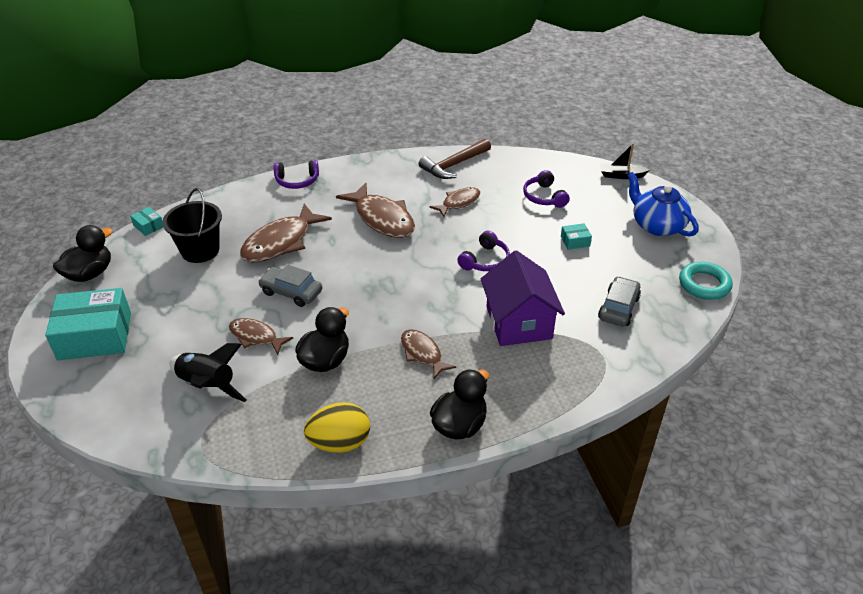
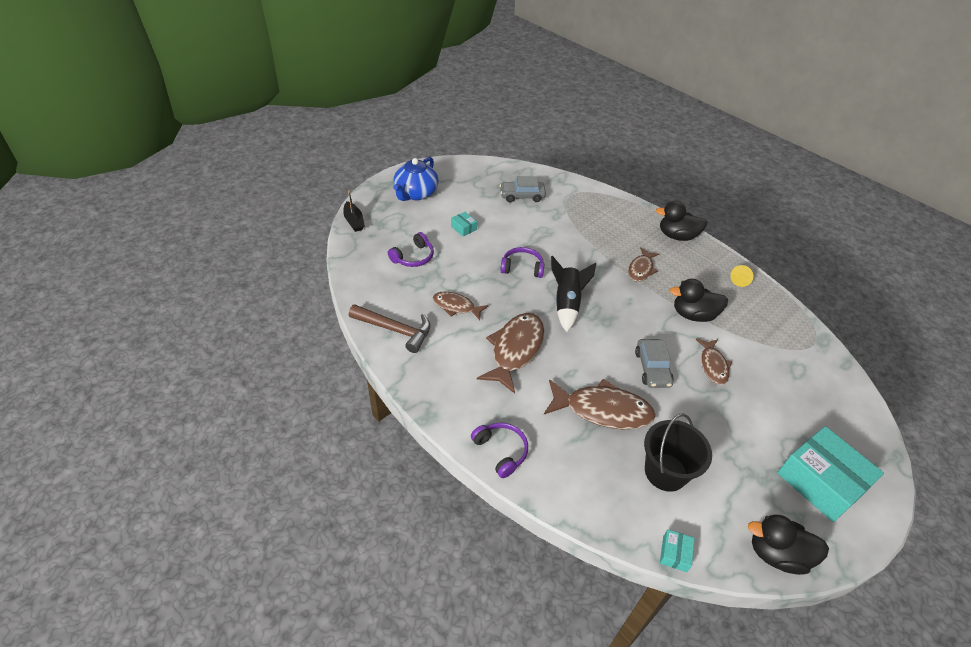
camera: 120 degrees left, 5 degrees up
black rocket [169,343,246,402] -> black rocket moved to [551,256,596,332]
yellow egg [304,402,370,453] -> yellow cone [730,265,753,287]
purple house [481,250,565,346] -> none
turquoise ring [679,262,733,300] -> none

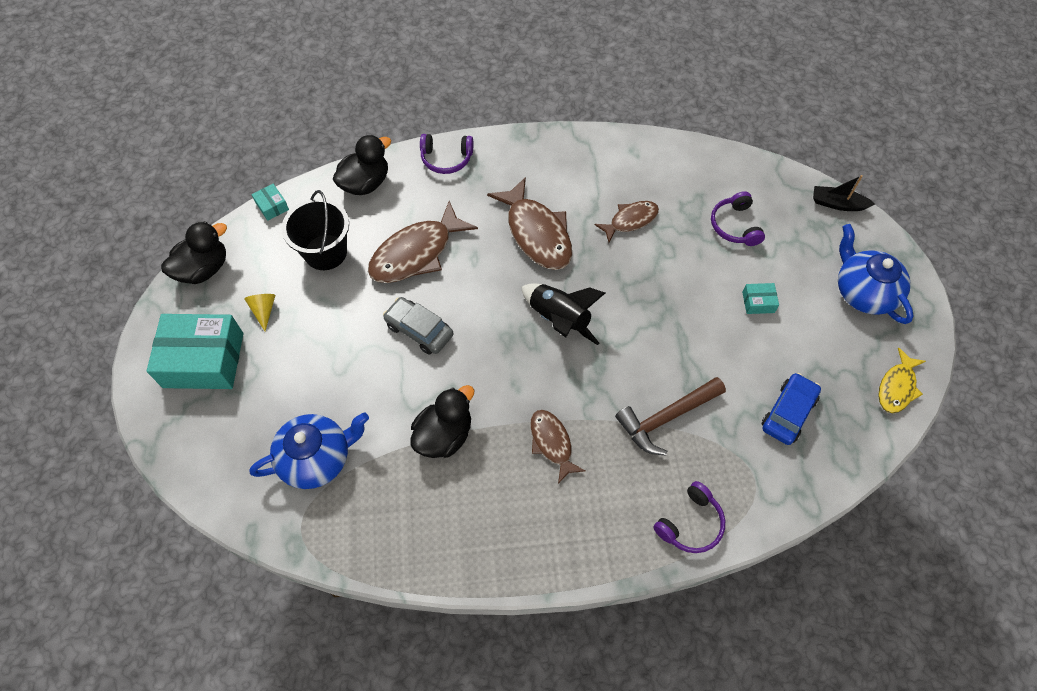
camera: 130 degrees right, 15 degrees up
brown hammer [349,304,430,353] -> brown hammer moved to [615,377,726,456]
grey car [500,176,546,202] -> blue car [762,373,821,445]
purple headphones [500,247,544,278] -> purple headphones moved to [653,481,725,553]
black duck [656,201,708,241] -> black duck moved to [333,135,391,195]
brown fish [696,338,732,385] -> none
yellow cone [730,265,753,287] -> yellow cone moved to [244,294,276,331]
none -> blue teapot [250,412,369,489]
none -> yellow fish [878,348,926,413]

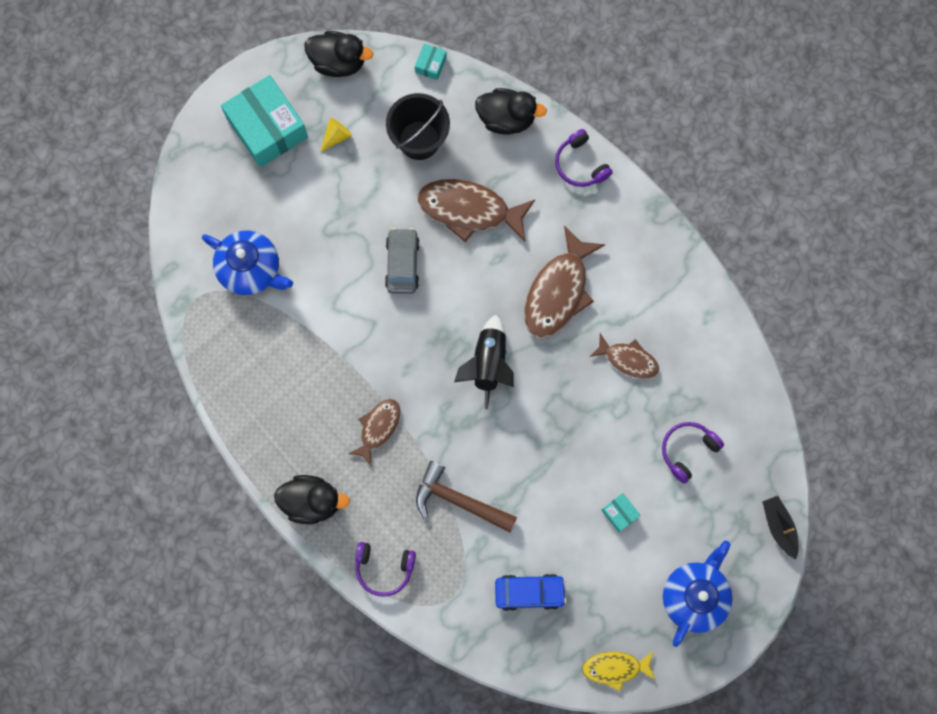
camera: 55 degrees right, 15 degrees up
black duck [410,385,474,458] -> black duck moved to [274,475,350,524]

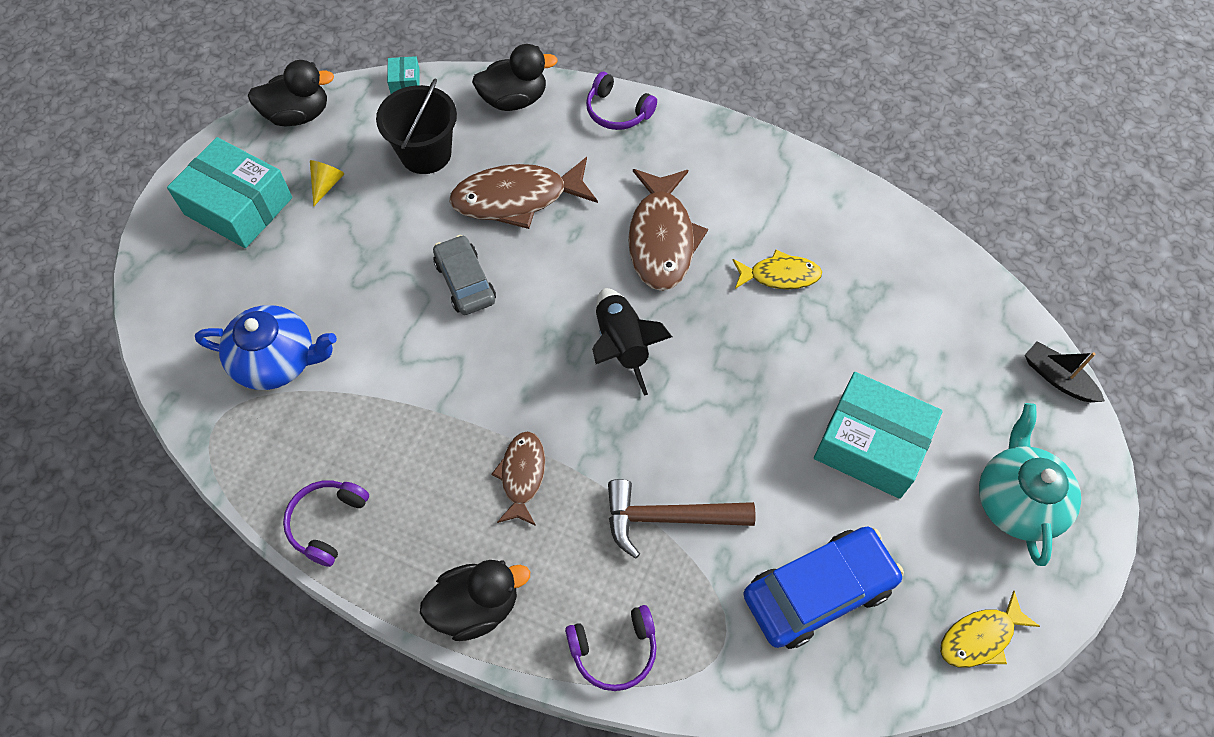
camera: 25 degrees left, 15 degrees down
blue car [495,574,566,611] -> blue car [744,526,904,649], size x1.51
brown fish [589,333,659,379] -> yellow fish [733,250,822,289]
turquoise box [601,493,641,532] -> turquoise box [814,372,943,499], size x2.37
purple headphones [662,422,724,483] -> purple headphones moved to [283,480,369,567]
blue teapot [663,540,733,647] -> turquoise teapot [979,403,1081,566]

